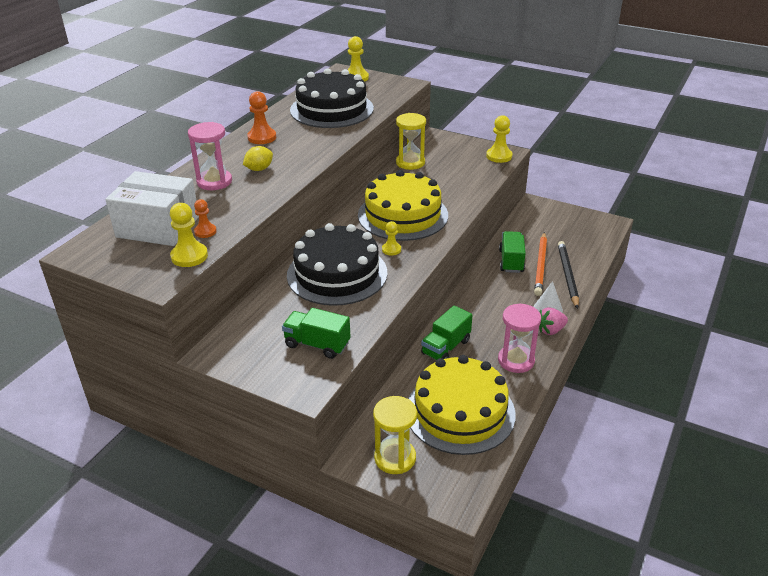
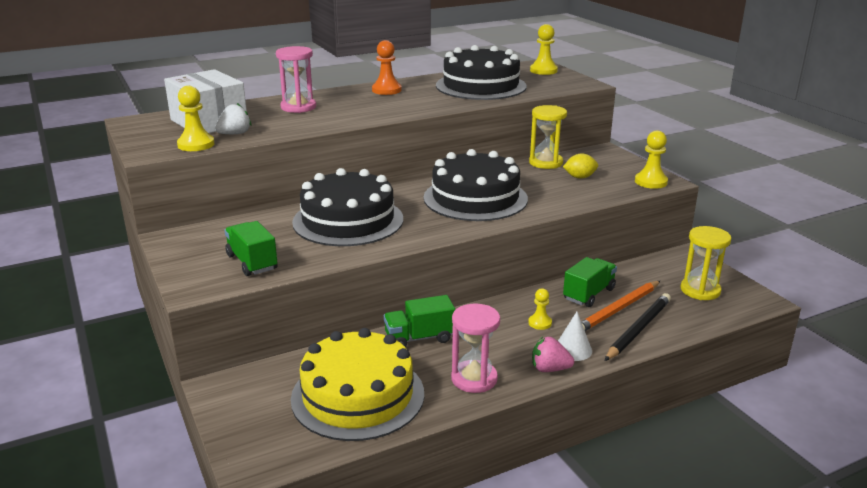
camera: 35 degrees right, 10 degrees down
orange pawn [194,199,217,238] -> white strawberry [215,103,251,134]
yellow lemon [243,146,273,171] -> yellow lemon moved to [563,153,598,179]
yellow cake [358,170,448,241] -> black cake [424,149,528,221]
yellow hourglass [373,396,417,474] -> yellow hourglass moved to [680,226,731,300]
yellow pawn [382,221,401,255] -> yellow pawn moved to [528,288,552,330]

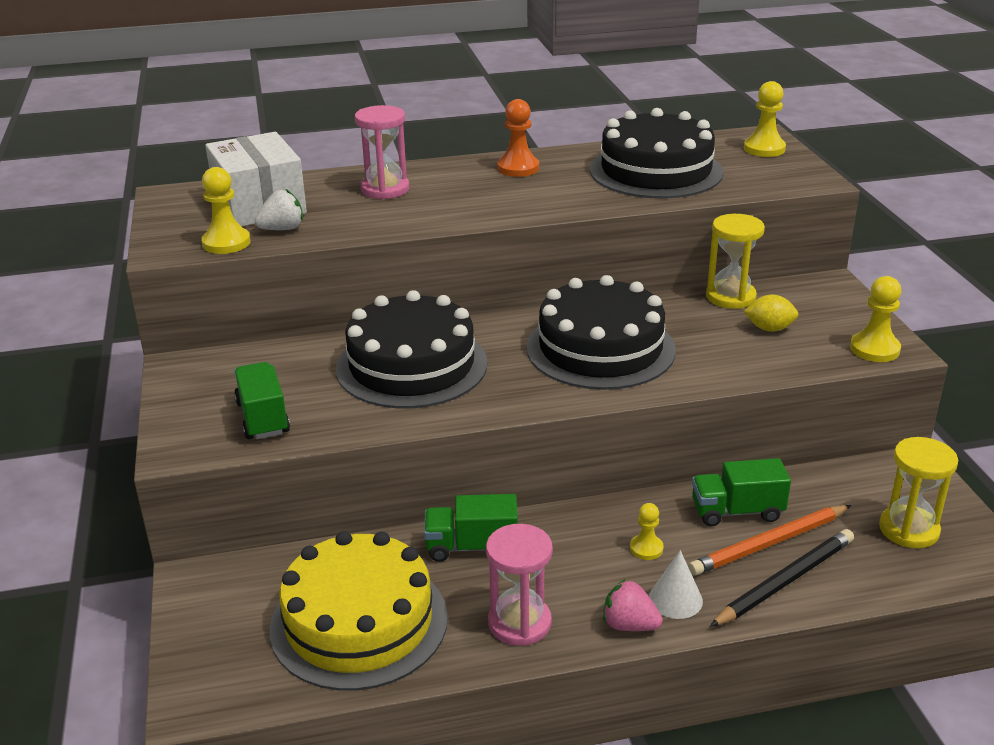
camera: 15 degrees right, 5 degrees up
green truck [563,257,617,307] -> green truck turned 150 degrees counterclockwise [692,458,791,527]

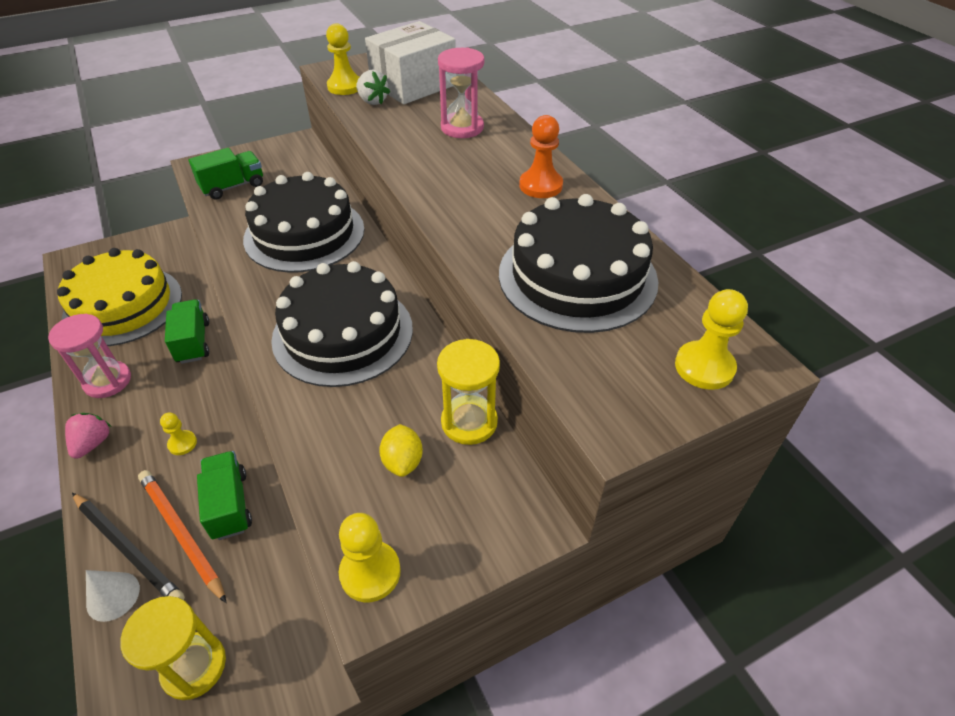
camera: 75 degrees right, 15 degrees up
white cone [649,550,703,619] -> white cone moved to [86,570,140,622]

